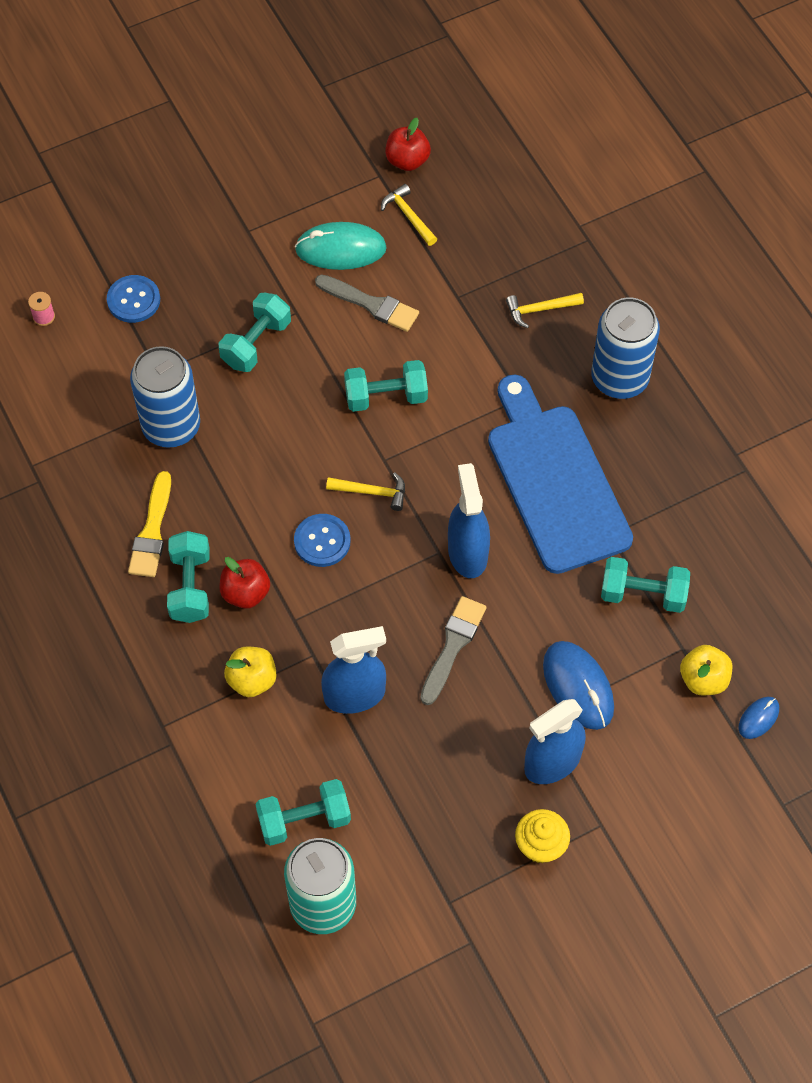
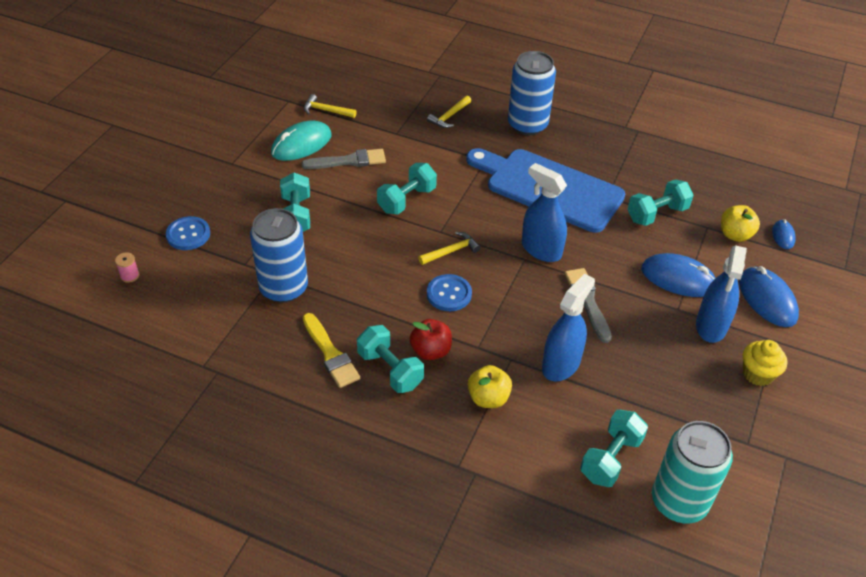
camera: 40 degrees left, 15 degrees down
red apple [385,118,431,171] -> none
none -> blue mouse [739,266,799,327]

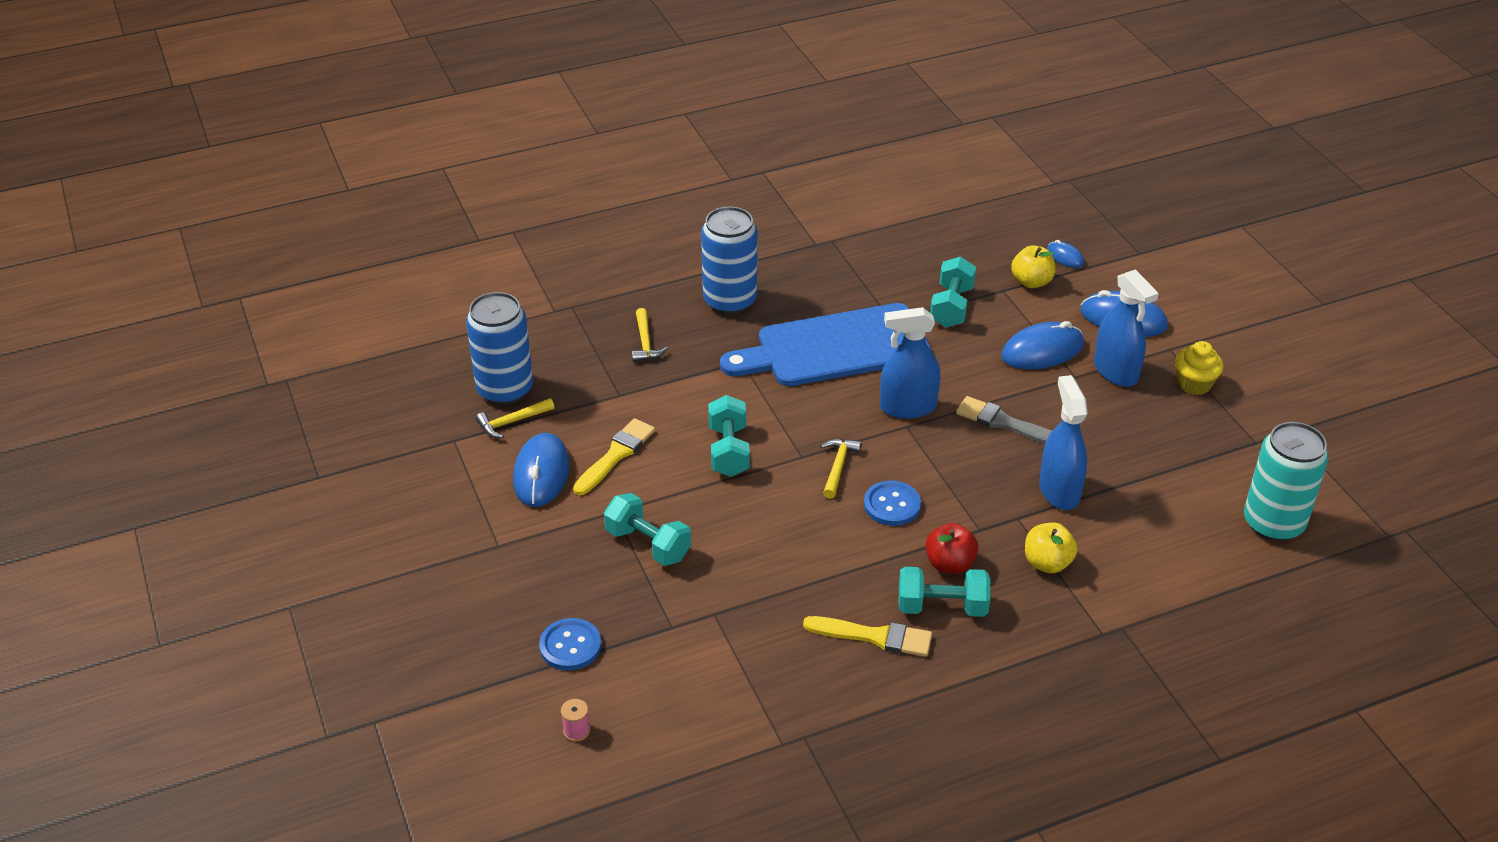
camera: 45 degrees left, 5 degrees down
blue can [250,208,308,303] -> blue can moved to [466,292,533,405]
turquoise mouse [271,120,331,161] -> blue mouse [513,433,570,507]
grey brush [301,149,386,169] -> yellow brush [573,418,655,495]
turquoise dumbbell [580,410,648,487] -> none

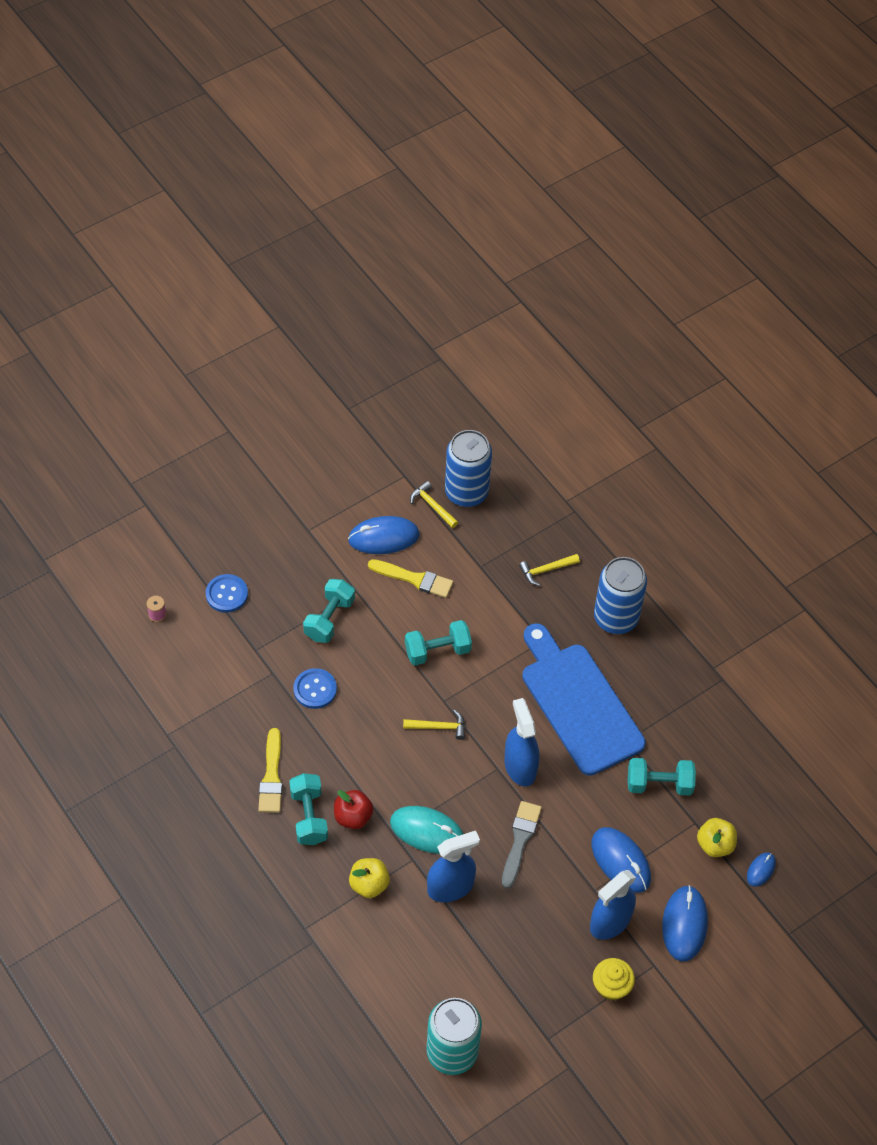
camera: 75 degrees right, 15 degrees up
blue button [864,480,921,526] -> blue button moved to [293,668,337,709]
none -> turquoise mouse [390,806,463,854]

